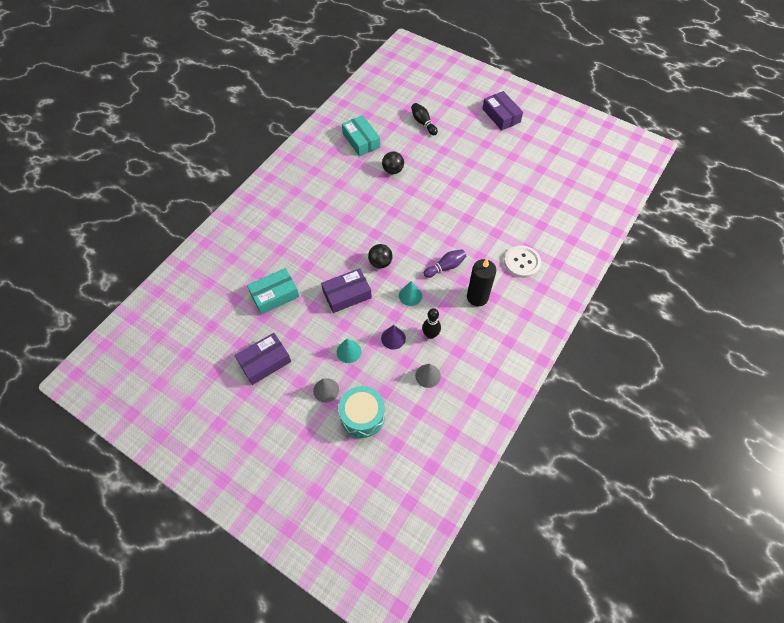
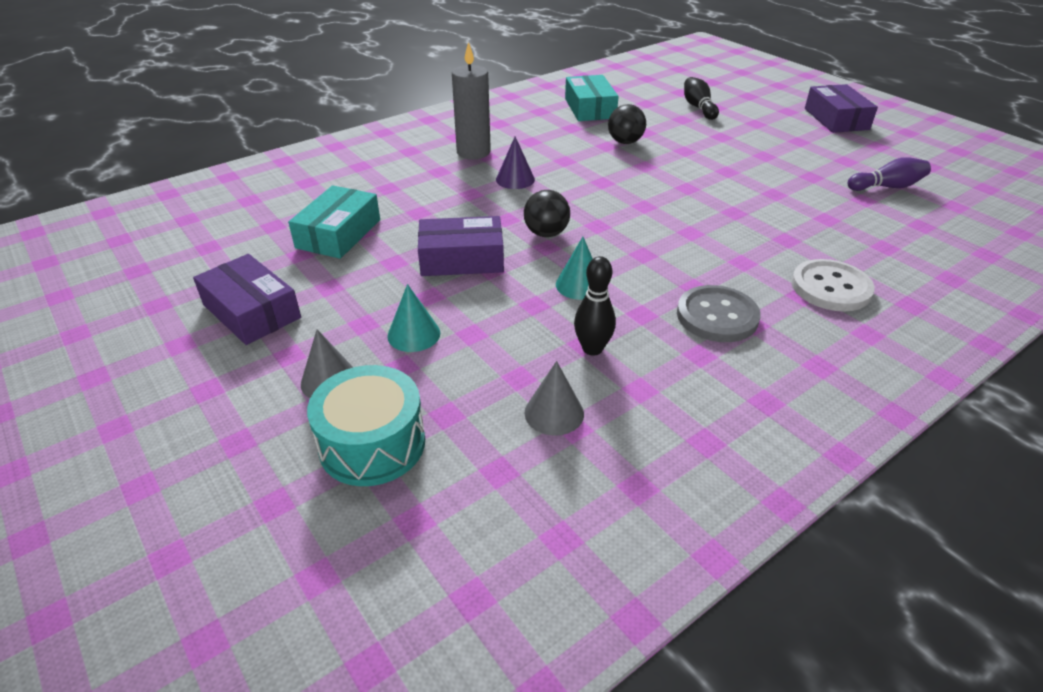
camera: 20 degrees right, 20 degrees down
purple box [234,333,291,385] -> purple box turned 60 degrees clockwise [193,254,301,345]
turquoise box [247,268,299,314] -> turquoise box turned 60 degrees counterclockwise [288,185,380,259]
purple cone [381,325,406,350] -> purple cone moved to [496,136,535,189]
purple bowling pin [424,249,466,278] -> purple bowling pin moved to [848,157,931,191]
black candle [467,259,496,306] -> grey button [677,285,761,342]
none -> grey candle [452,42,491,159]

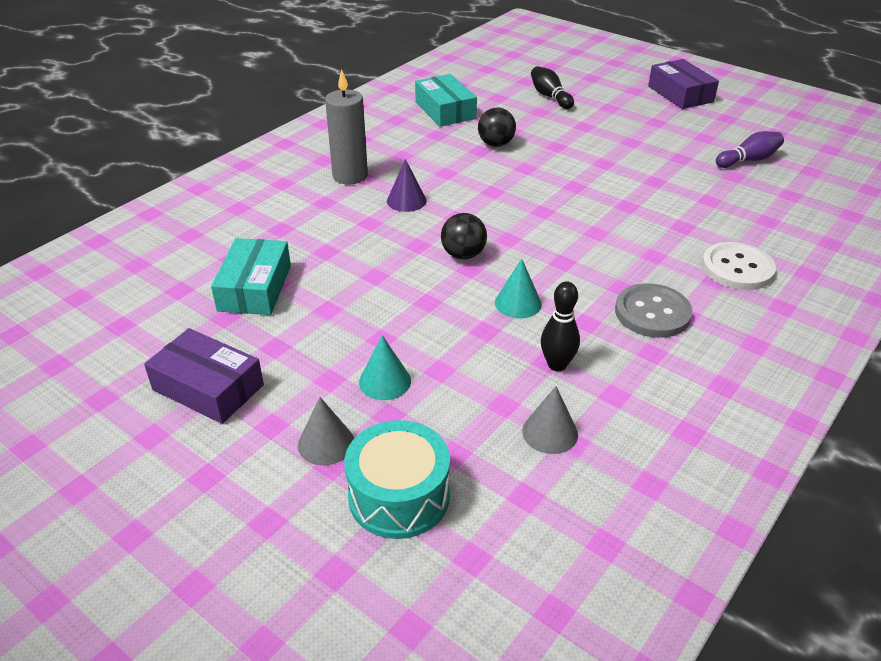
camera: 15 degrees left, 0 degrees up
purple box [418,216,504,276] -> none

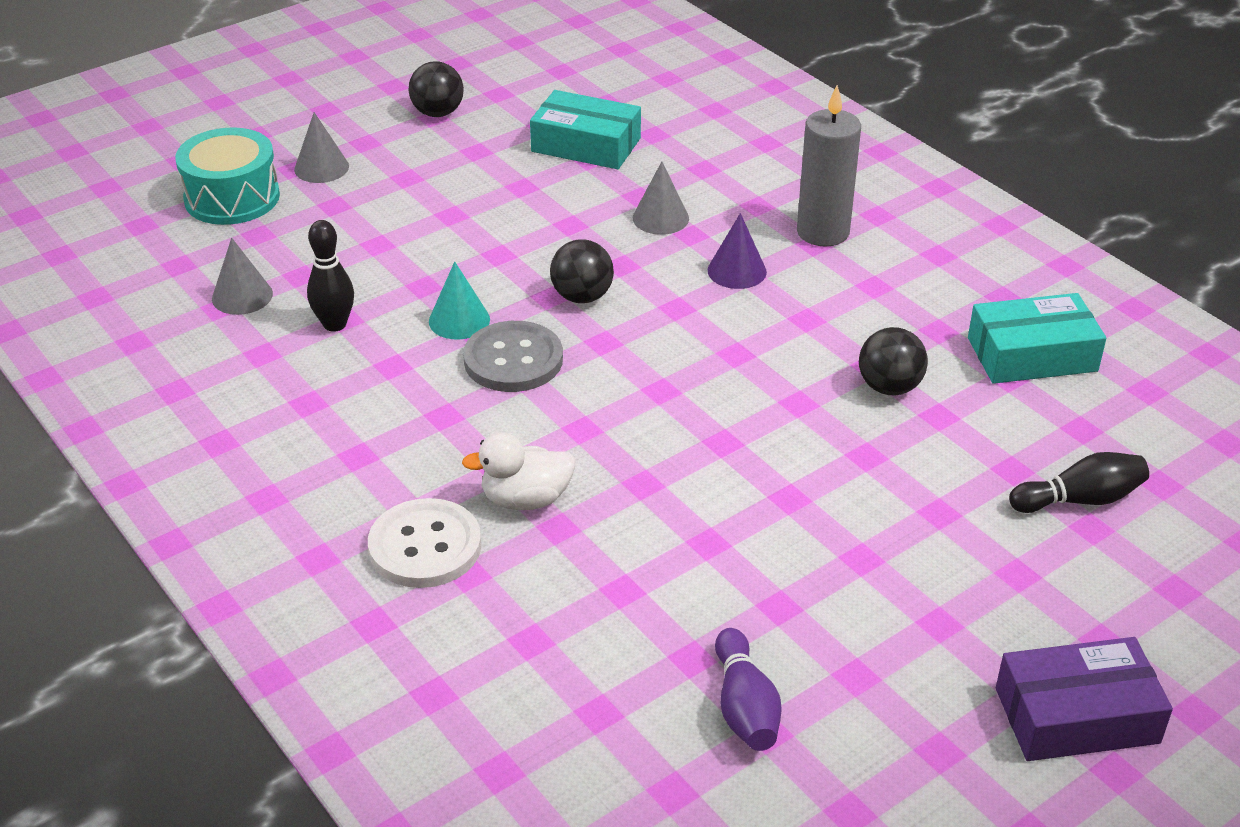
camera: 105 degrees right, 0 degrees up
purple box [144,328,264,424] -> black ball [409,61,464,117]
turquoise cone [359,335,411,400] -> none
grey button [615,283,692,338] -> grey button moved to [463,321,563,392]
none -> white duck [462,432,576,510]
none -> grey cone [633,162,689,235]

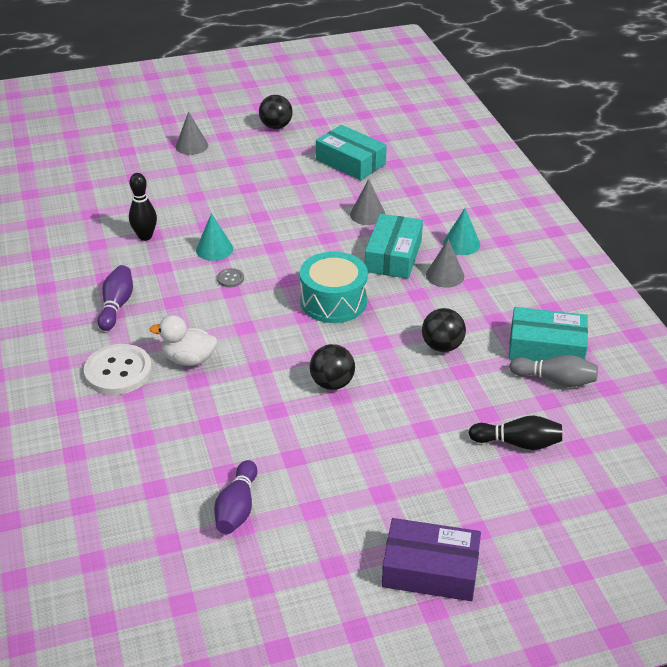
camera: 20 degrees right, 0 degrees up
turquoise drum [175,128,280,225] -> turquoise drum moved to [300,252,368,323]
grey cone [212,238,273,315] -> grey cone moved to [426,239,464,288]
grey button [463,321,563,392] -> grey button [217,268,244,287], size x0.44
black ball [550,239,614,303] -> black ball moved to [310,344,355,390]
purple cone [708,213,767,289] -> turquoise box [365,214,423,279]
grey candle [797,85,861,247] -> turquoise cone [443,208,480,255]
none -> purple bowling pin [98,265,133,331]
none -> grey bowling pin [509,355,598,387]

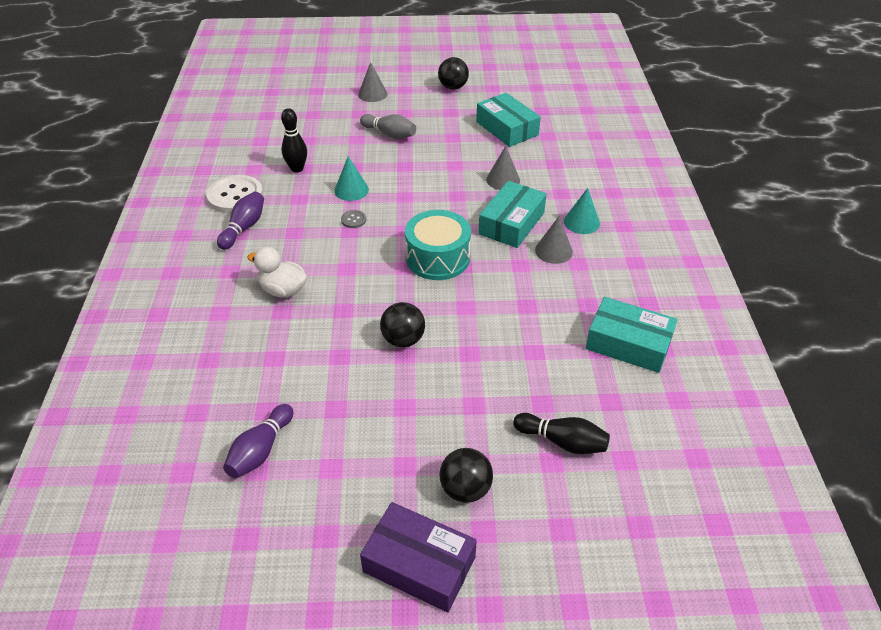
camera: 15 degrees right, 5 degrees up
white button [84,344,152,395] -> white button moved to [206,175,263,213]
black ball [422,308,466,352] -> black ball moved to [439,448,493,503]
grey bowling pin [509,355,598,387] -> grey bowling pin moved to [360,114,416,139]

